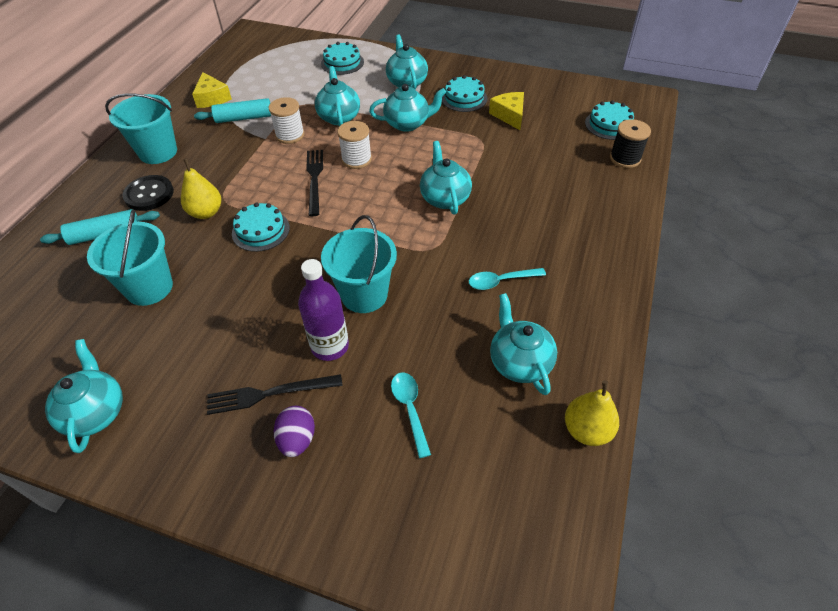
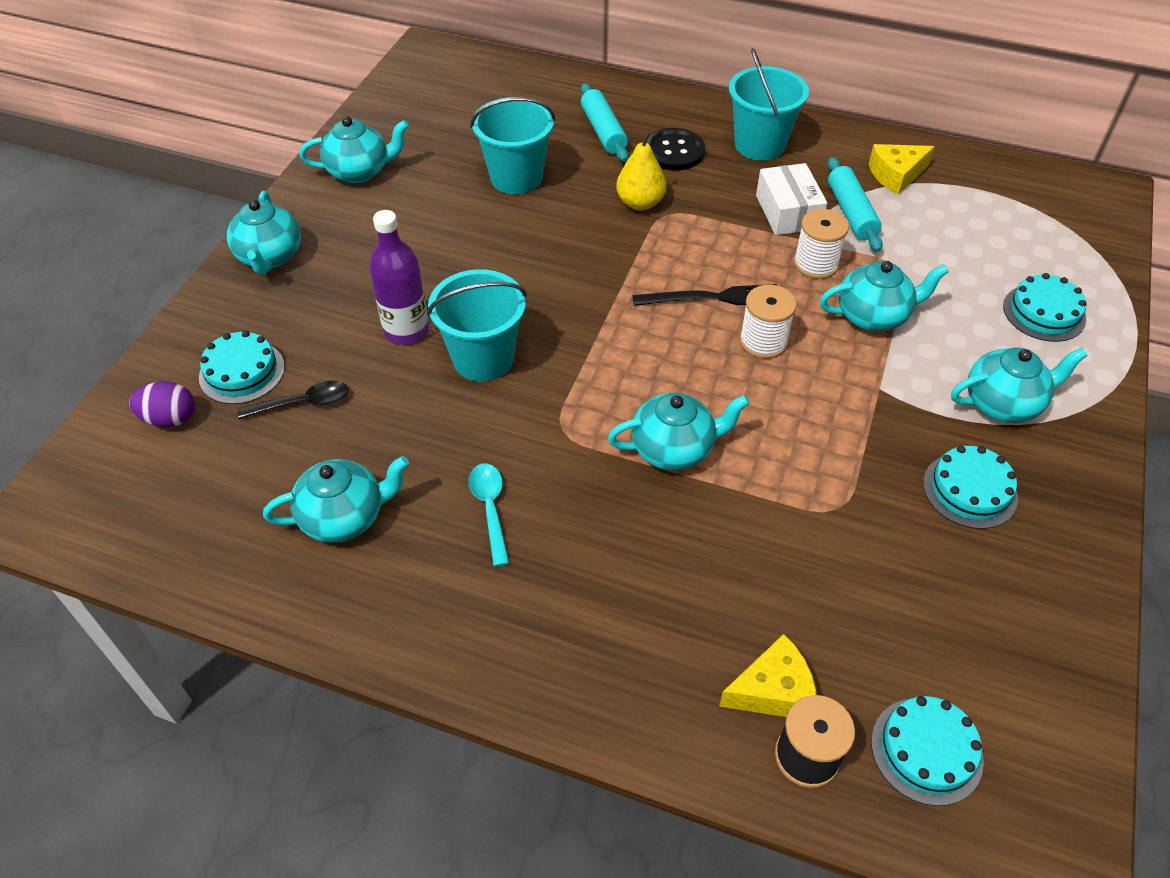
camera: 90 degrees right, 0 degrees up
black fork [207,374,343,415] -> none
turquoise cake [232,202,290,252] -> turquoise cake moved to [199,331,285,404]
purple egg [274,406,315,457] -> purple egg moved to [129,381,195,427]
turquoise teapot [369,84,446,132] -> turquoise teapot moved to [227,191,301,274]
turquoise spoon [391,372,431,458] -> black spoon [238,380,349,419]
yellow cheese [489,92,524,130] -> yellow cheese moved to [719,634,817,717]
yellow pear [565,380,619,446] -> none
none -> white box [756,163,827,235]

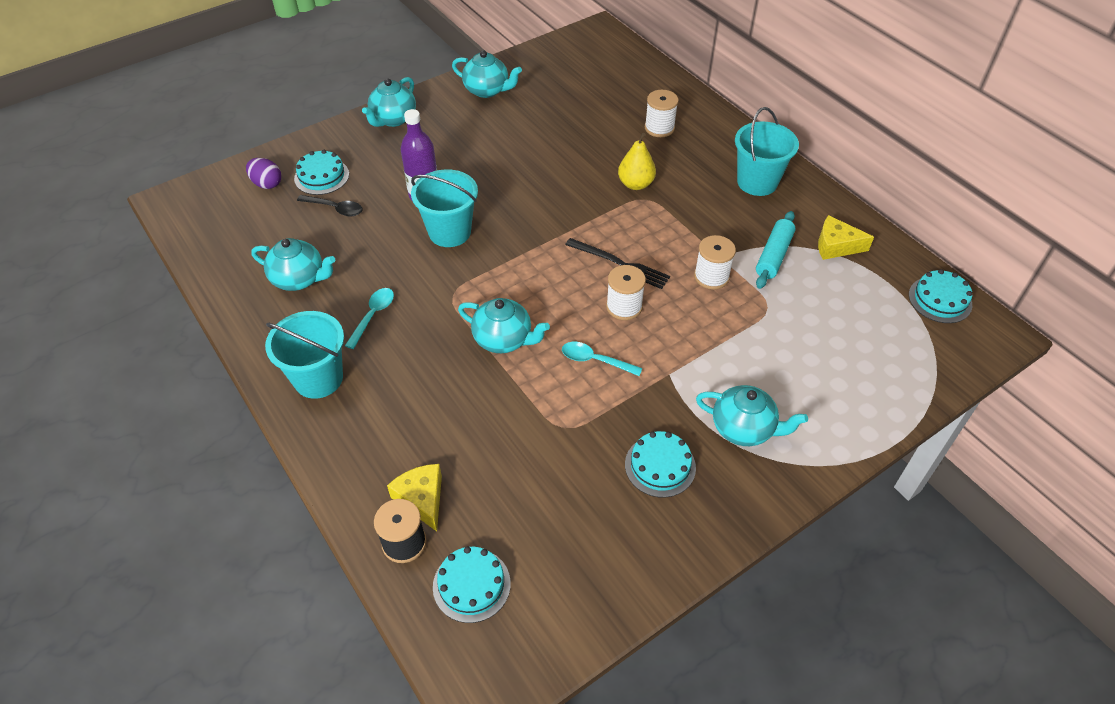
camera: 35 degrees right, 0 degrees up
turquoise bucket [470,97,555,194] -> turquoise bucket moved to [265,311,344,399]
turquoise rolling pin [581,83,629,162] -> white spool [645,90,679,137]
black button [646,128,705,171] -> none
yellow cheese [719,634,817,717] -> yellow cheese turned 135 degrees counterclockwise [387,464,442,531]
white box [756,163,827,235] -> none
turquoise teapot [820,261,949,332] -> none
turquoise cake [1003,273,1087,342] -> turquoise cake moved to [909,269,972,323]
none -> turquoise spoon [562,342,642,376]

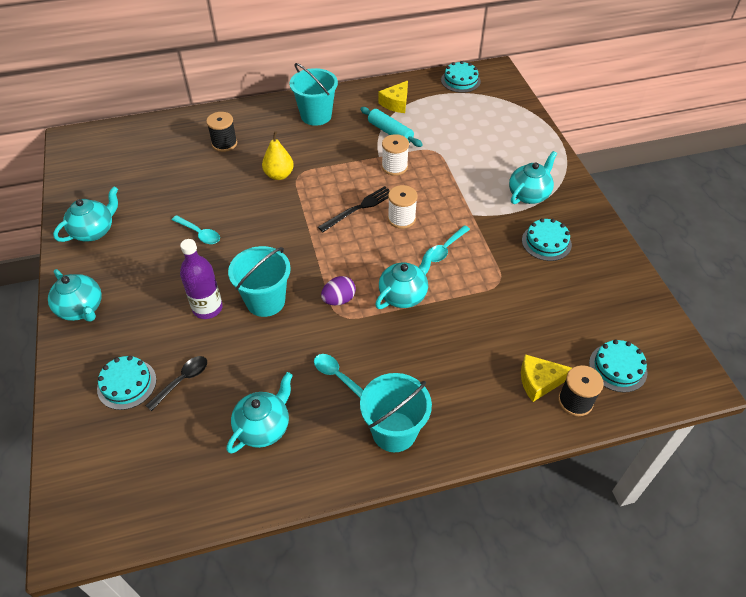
camera: 70 degrees left, 0 degrees up
purple egg [246,158,281,189] -> purple egg moved to [321,276,356,305]
white spool [645,90,679,137] -> black spool [206,112,237,152]
none -> turquoise spoon [172,215,220,244]

